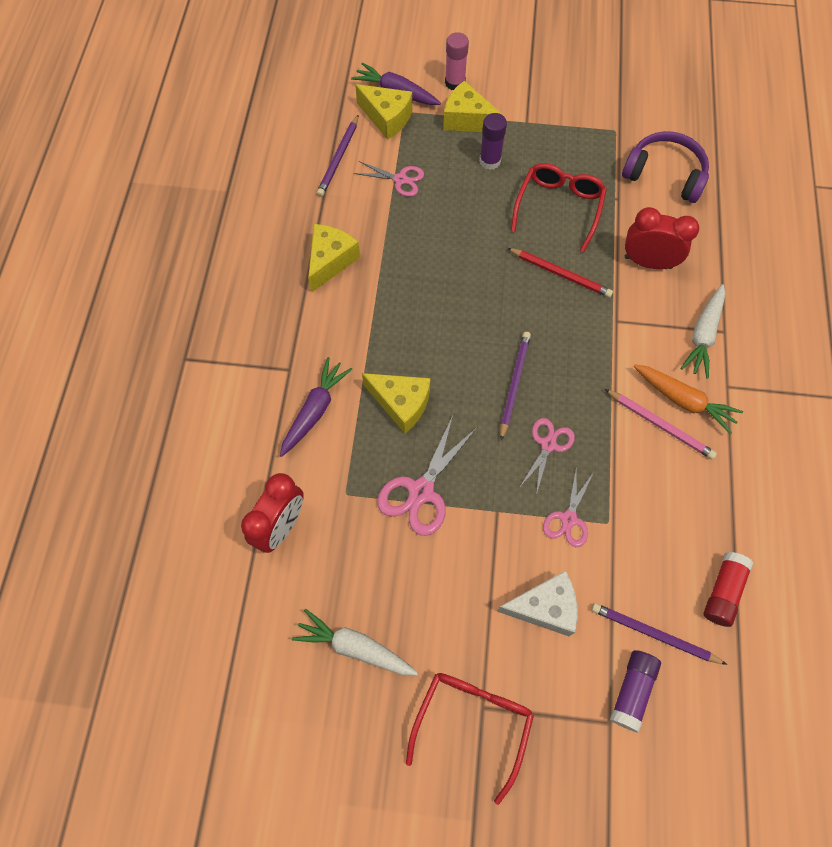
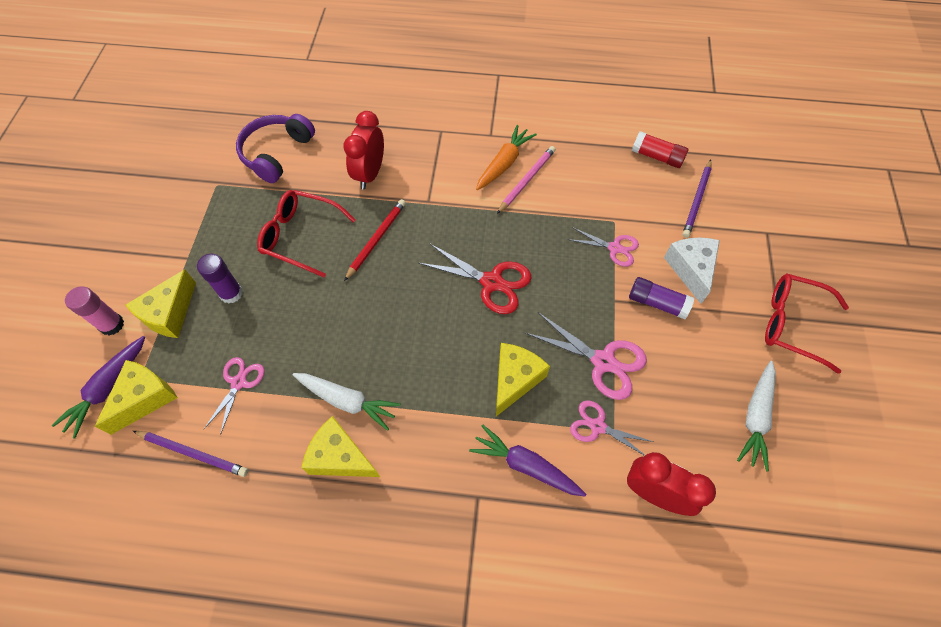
camera: 90 degrees left, 5 degrees down
purple pencil [500,332,531,440] -> red scissors [418,243,532,314]
pink scissors [519,418,575,495] -> pink scissors moved to [570,400,654,456]
purple glue stick [610,650,661,733] -> purple glue stick moved to [629,277,694,319]
white carrot [680,284,725,379] -> white carrot moved to [293,373,401,431]

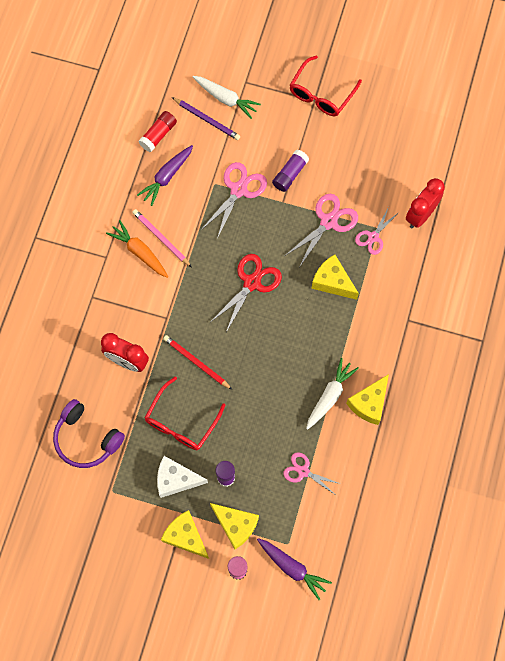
camera: 80 degrees left, 10 degrees up
yellow cheese [95,360,178,435] -> yellow cheese moved to [161,510,209,559]
purple pencil [133,431,248,477] -> none
purple carrot [469,425,586,497] -> purple carrot moved to [137,145,193,206]
pink scissors [567,227,639,267] -> pink scissors [201,162,267,239], size x1.57
white cheese [664,238,720,304] -> white cheese moved to [157,456,208,498]
white carrot [737,361,776,472] -> white carrot moved to [193,76,261,119]

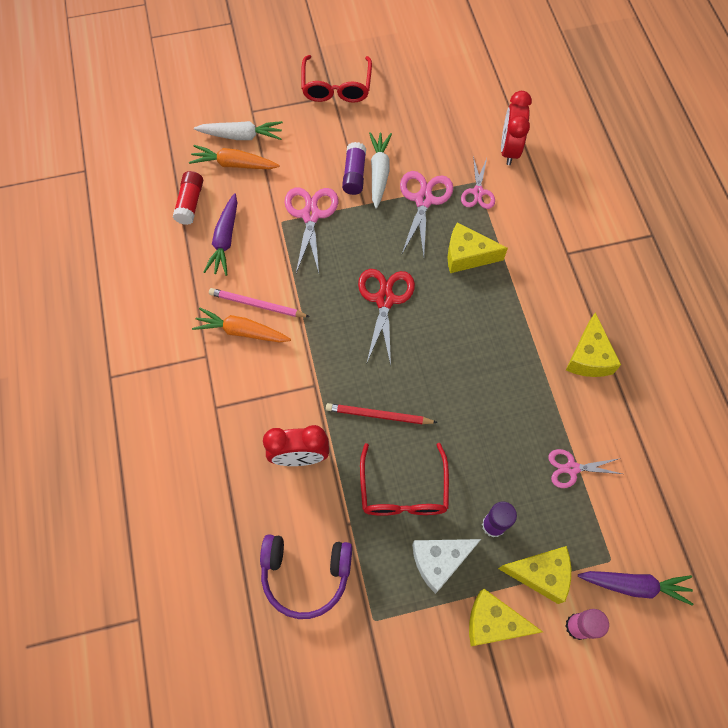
camera: 30 degrees left, 5 degrees down
purple pencil [172,97,240,140] -> orange carrot [189,145,279,169]
white carrot [306,358,359,430] -> white carrot moved to [369,132,392,209]

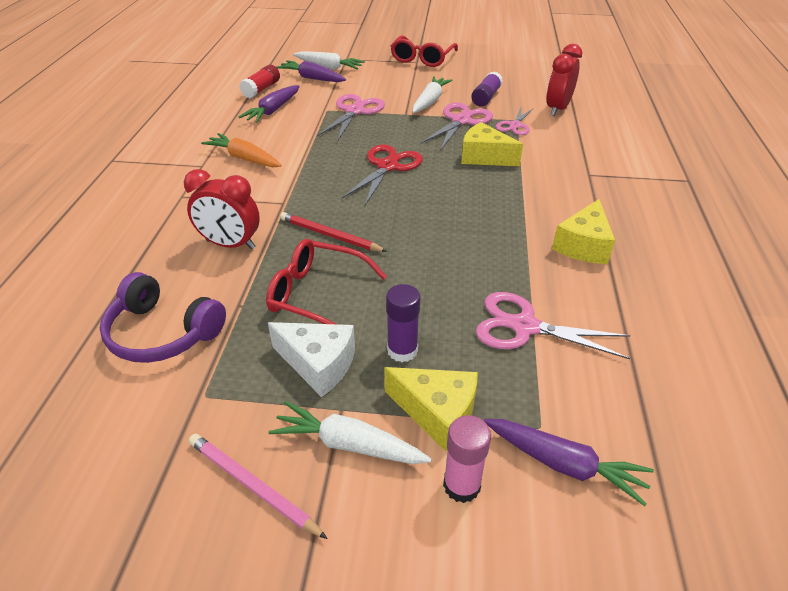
camera: 20 degrees right, 25 degrees down
orange carrot [189,145,279,169] -> purple carrot [276,60,346,82]
pink pencil [209,288,310,317] -> pink pencil moved to [189,434,328,539]
purple glue stick [342,142,366,195] -> purple glue stick moved to [471,72,503,107]
red glasses [360,443,449,516] -> red glasses turned 90 degrees clockwise [266,239,387,324]
white cheese [412,539,481,594] -> white cheese turned 150 degrees counterclockwise [268,322,355,397]
yellow cheese [469,589,543,646] -> white carrot [268,401,432,464]
pink scissors [548,449,622,488] -> pink scissors [476,292,630,359], size x1.57

